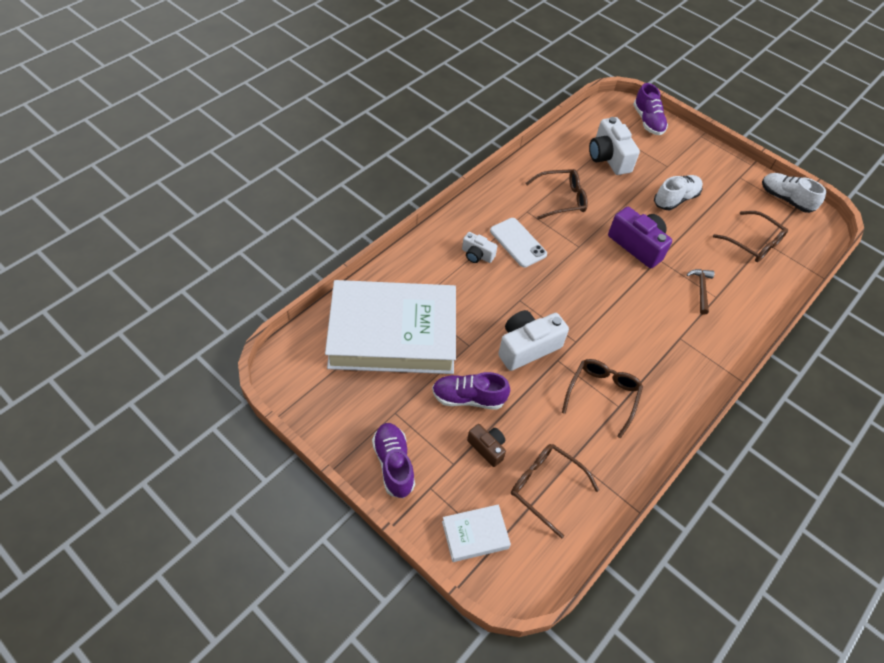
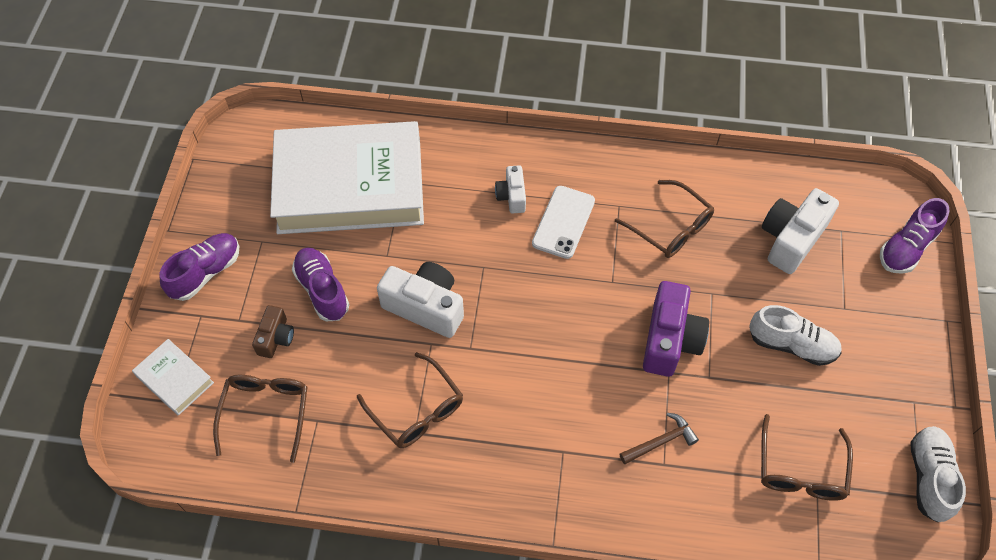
camera: 60 degrees right, 5 degrees up
white book [325,280,456,374] -> white book turned 60 degrees counterclockwise [270,121,424,234]
brown glasses [562,359,643,439] -> brown glasses turned 60 degrees clockwise [357,352,463,448]

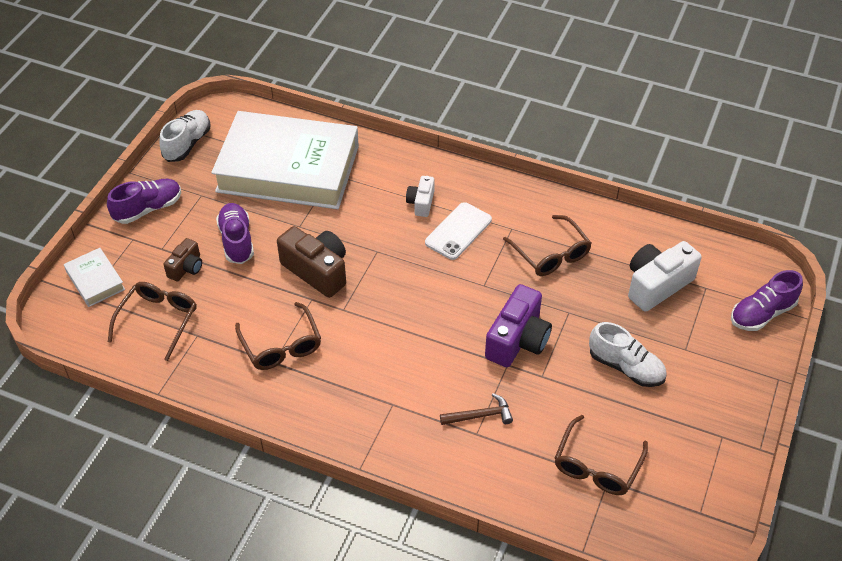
camera: 15 degrees right, 10 degrees down
white camera [377,262,464,338] -> brown camera [277,226,346,298]
white shoe [911,426,966,522] -> white shoe moved to [159,110,210,162]

